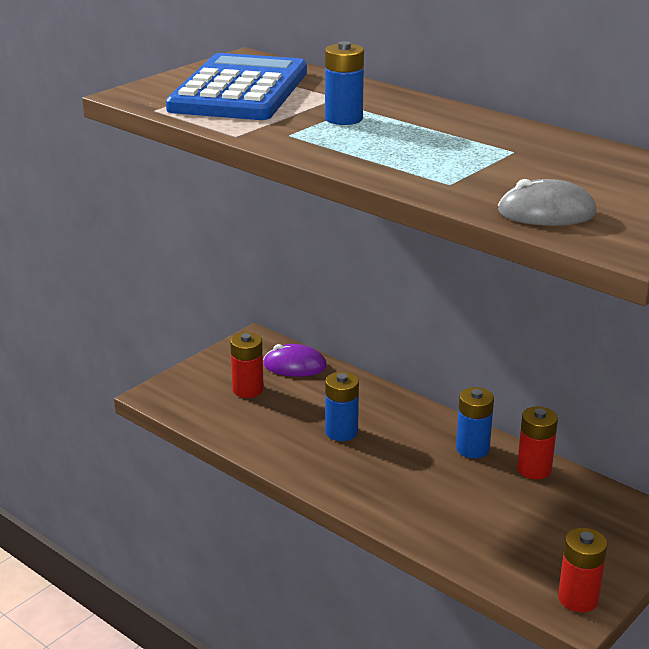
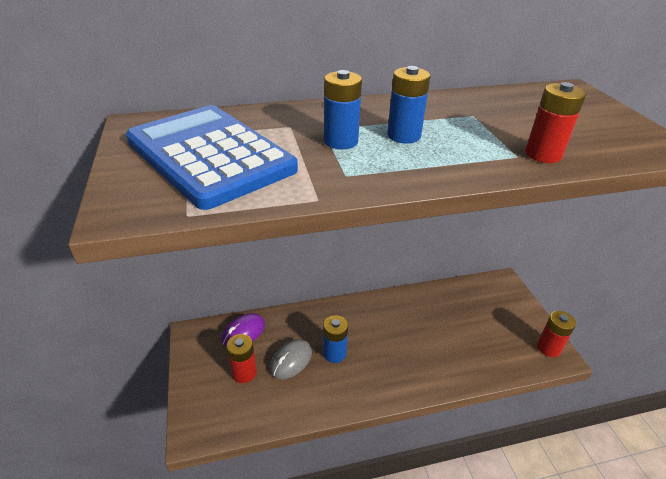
camera: 55 degrees left, 10 degrees up
blue battery [456,387,494,458] -> blue battery moved to [387,66,430,143]
grey mouse [498,179,597,226] -> grey mouse moved to [270,339,312,379]
red battery [517,407,558,479] -> red battery moved to [525,82,586,163]

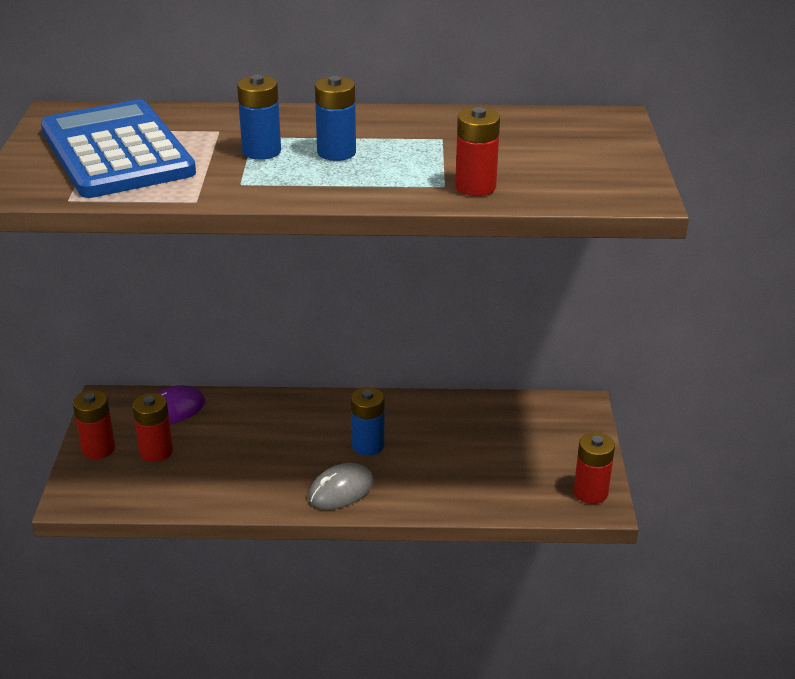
camera: 15 degrees right, 5 degrees down
grey mouse [270,339,312,379] -> grey mouse moved to [308,463,373,509]
blue battery [323,315,348,363] -> blue battery moved to [351,387,385,456]
none -> red battery [73,390,115,459]

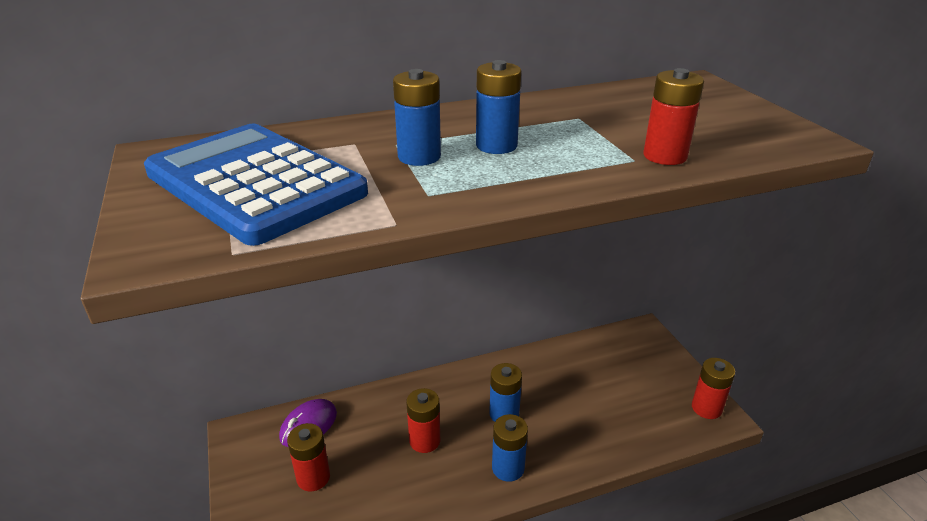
camera: 20 degrees left, 0 degrees up
red battery [73,390,115,459] -> red battery moved to [406,388,440,453]
grey mouse [308,463,373,509] -> blue battery [492,414,528,482]

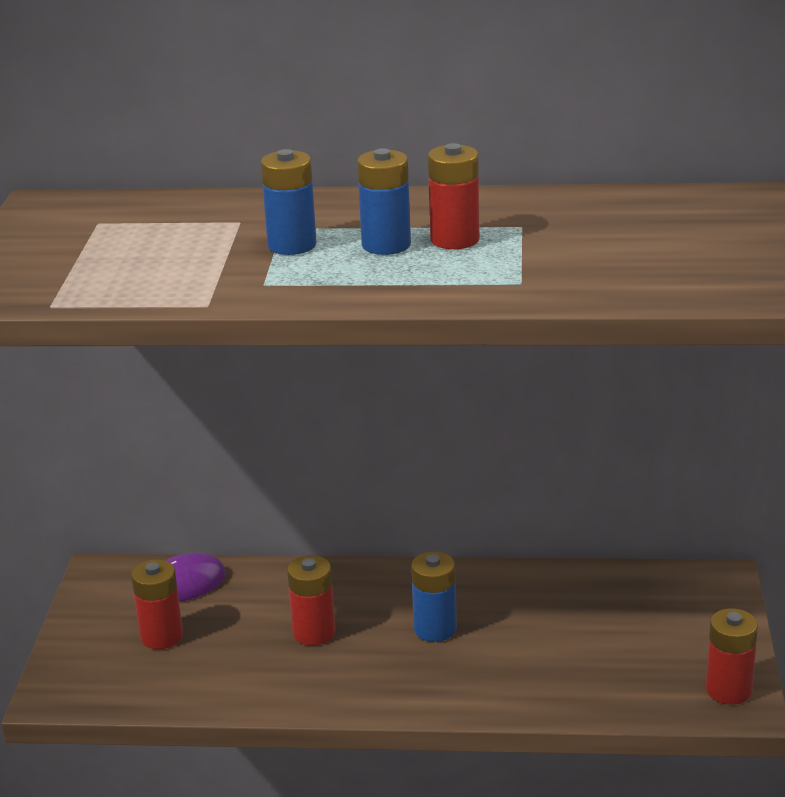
camera: 25 degrees right, 5 degrees down
blue calculator [144,124,368,246] -> none
blue battery [492,414,528,482] -> none
red battery [643,68,704,165] -> red battery moved to [428,143,480,249]

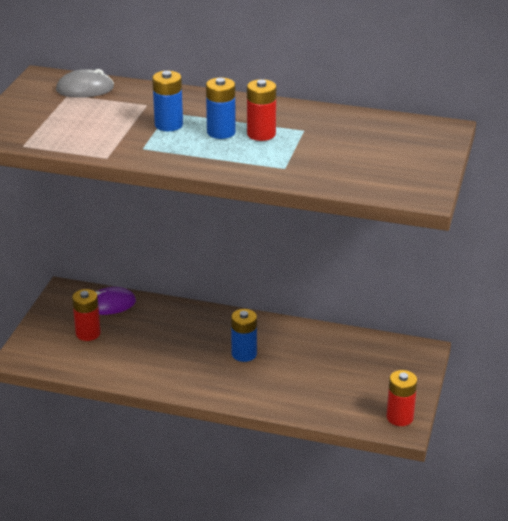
camera: 10 degrees right, 5 degrees up
red battery [287,555,335,645] -> none
none -> grey mouse [56,69,114,98]

